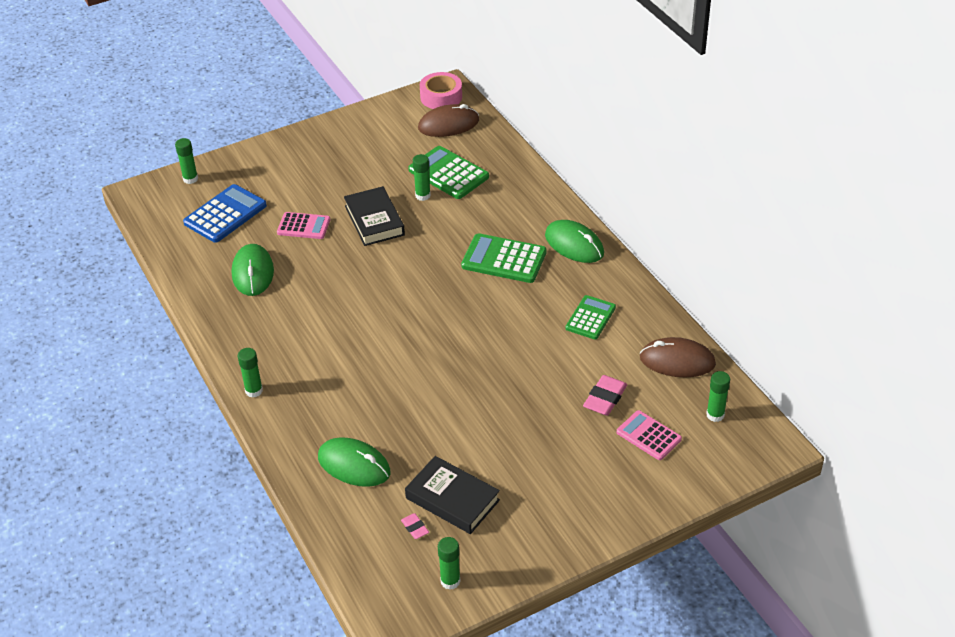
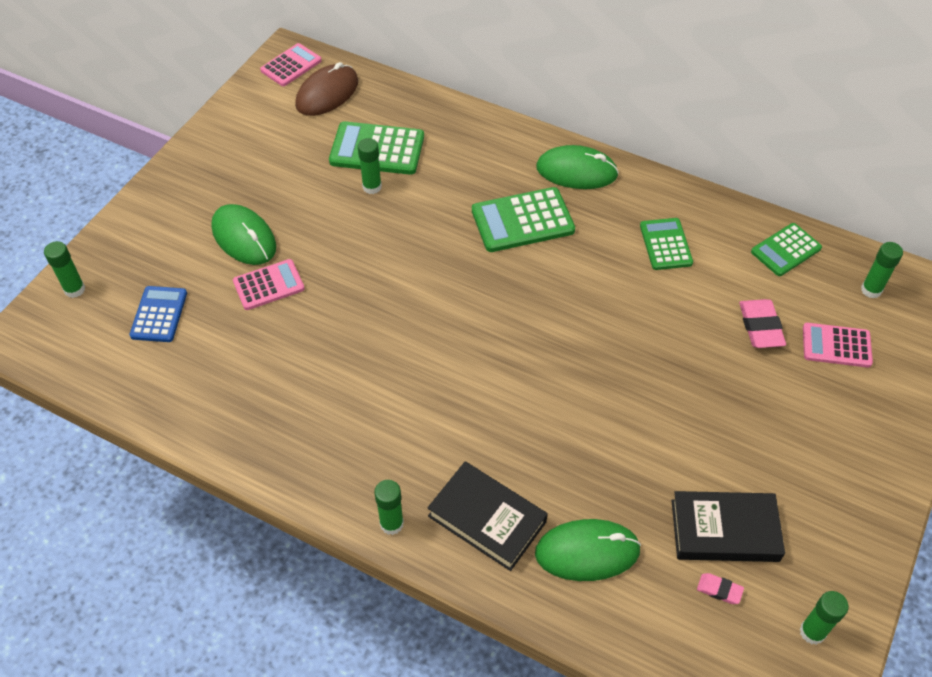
camera: 35 degrees left, 10 degrees up
blue calculator [183,184,267,243] -> blue calculator [129,286,187,342], size x0.65
green mouse [232,244,274,296] -> green mouse moved to [211,204,276,265]
black book [344,186,405,246] -> black book moved to [427,461,548,571]
pink tape [420,72,462,109] -> pink calculator [260,43,322,86]
brown mouse [640,337,716,377] -> green calculator [751,223,822,276]

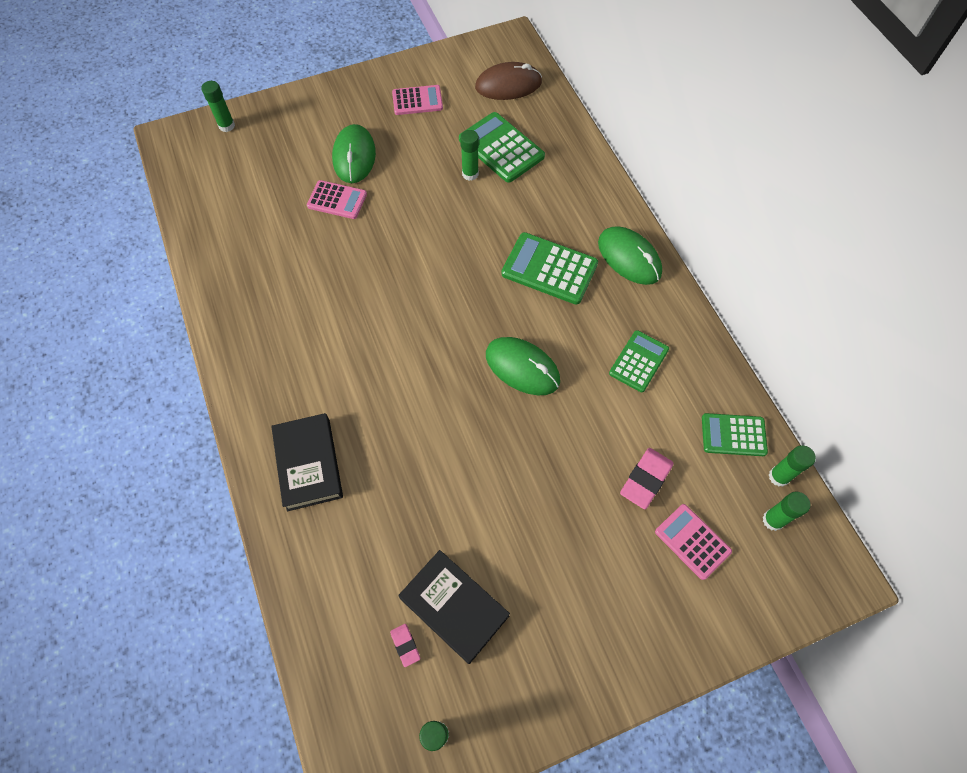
camera: 40 degrees right, 10 degrees up
blue calculator [129,286,187,342] -> none
pink calculator [260,43,322,86] -> pink calculator moved to [392,85,443,115]
green glue stick [374,480,404,535] -> green glue stick moved to [769,445,816,487]
green mouse [535,519,641,581] -> green mouse moved to [486,337,560,395]

